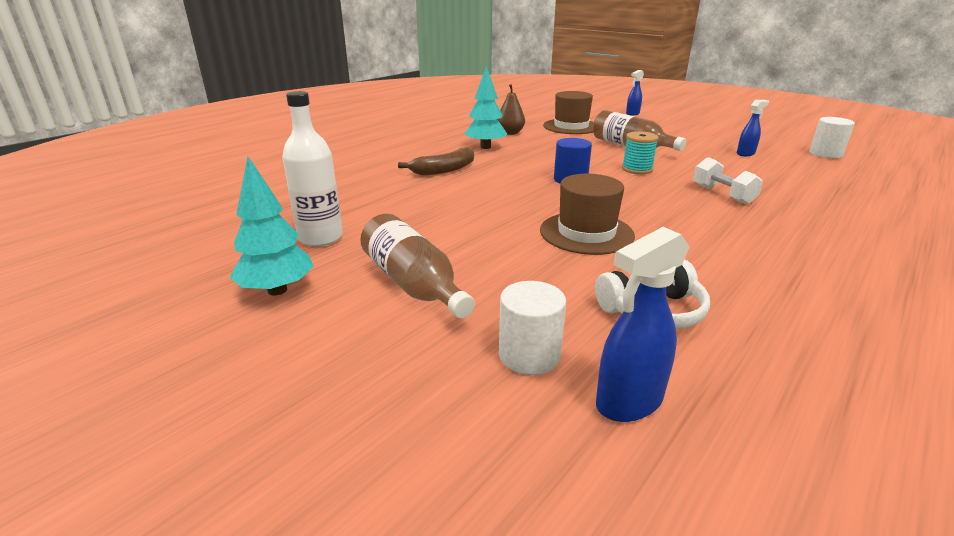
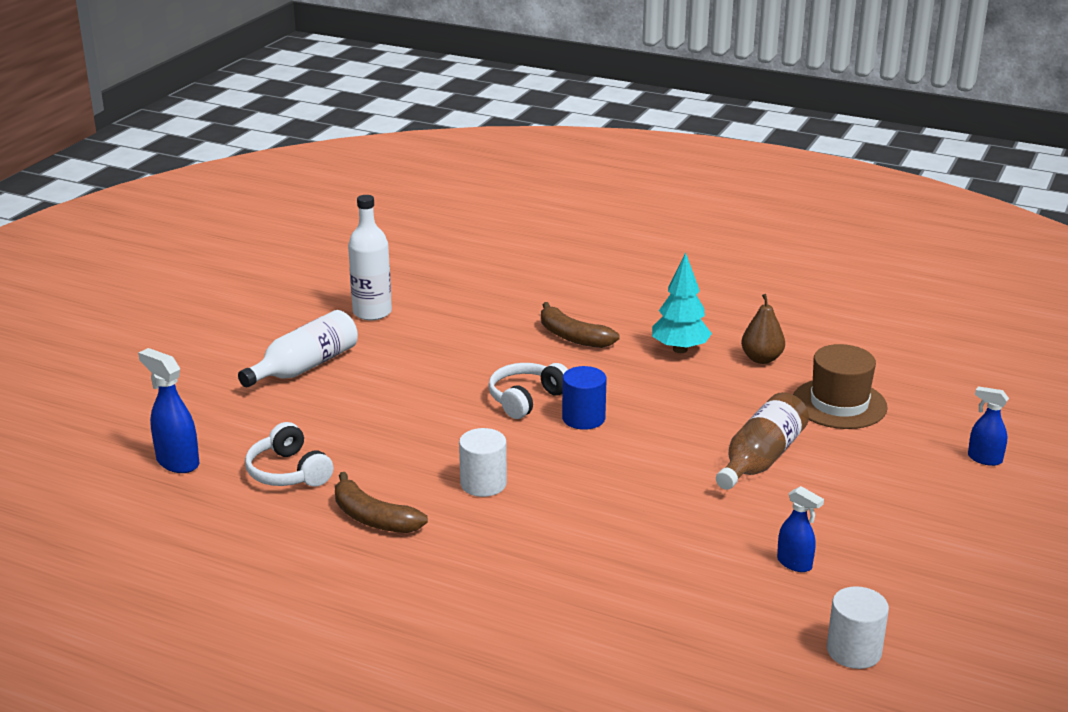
camera: 75 degrees right, 0 degrees up
turquoise tree [230,157,314,296] -> none
brown bottle [361,214,475,318] -> white bottle [238,310,358,387]
white cylinder [499,281,566,375] -> white cylinder moved to [459,428,507,497]
brown hat [540,174,635,255] -> none
turquoise spool [622,131,659,174] -> none
white dumbbell [693,157,763,204] -> none
none -> brown banana [335,472,428,533]
none -> white headphones [488,363,568,419]

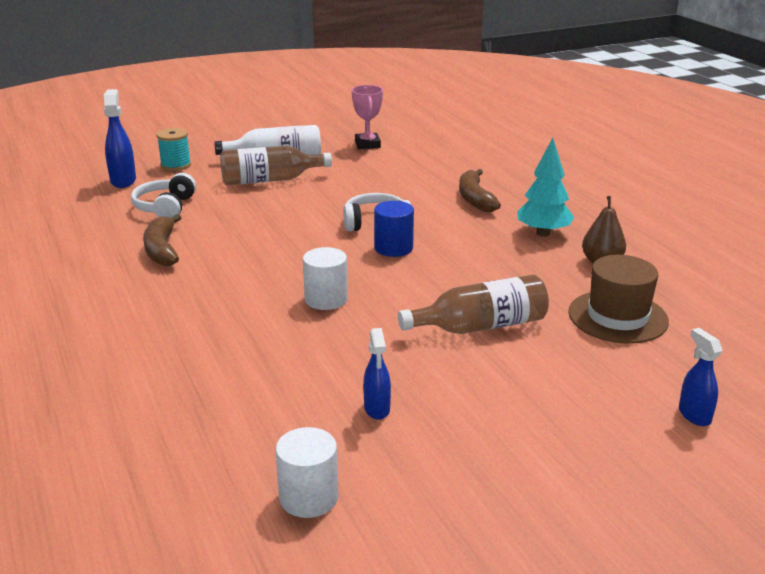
camera: 40 degrees right, 0 degrees up
white bottle [348,195,392,320] -> pink trophy [352,85,383,149]
white cylinder [459,428,507,497] -> white cylinder moved to [303,247,348,310]
none -> turquoise spool [156,128,191,171]
none -> brown bottle [220,146,332,185]

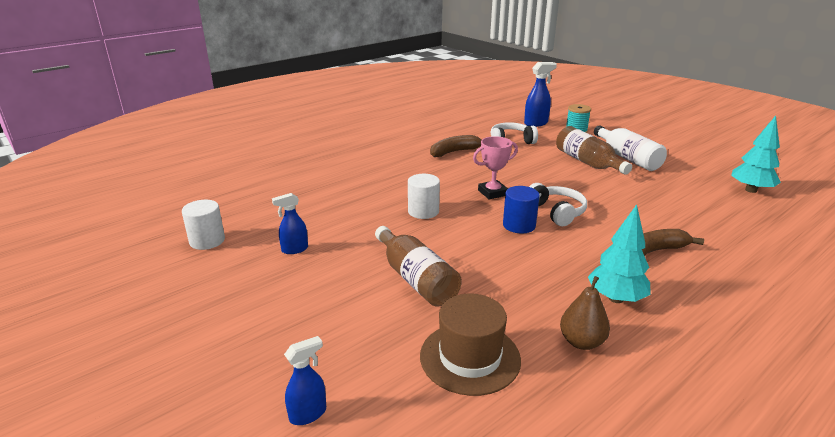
camera: 75 degrees right, 0 degrees up
pink trophy [352,85,383,149] -> pink trophy moved to [473,136,518,200]
none -> turquoise tree [731,115,781,193]

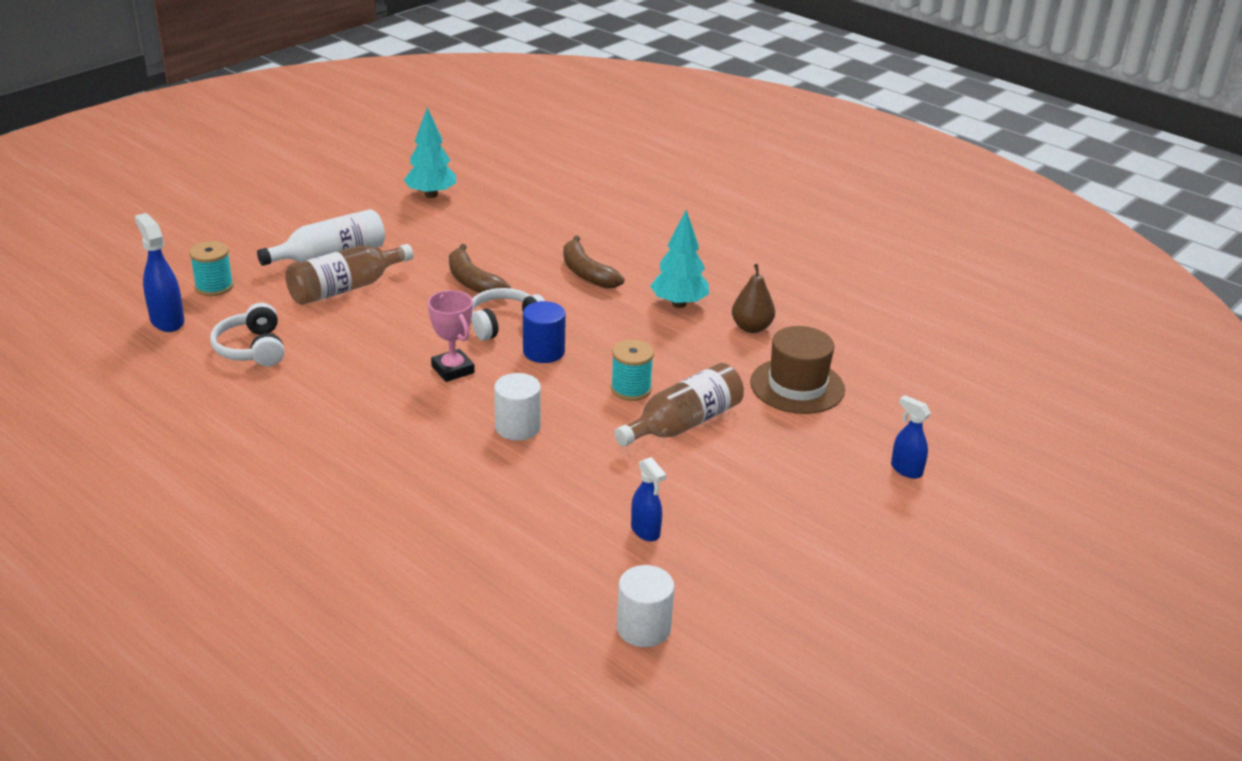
camera: 100 degrees left, 5 degrees up
brown banana [430,135,481,157] -> brown banana moved to [449,244,511,293]
none -> turquoise spool [611,340,654,401]

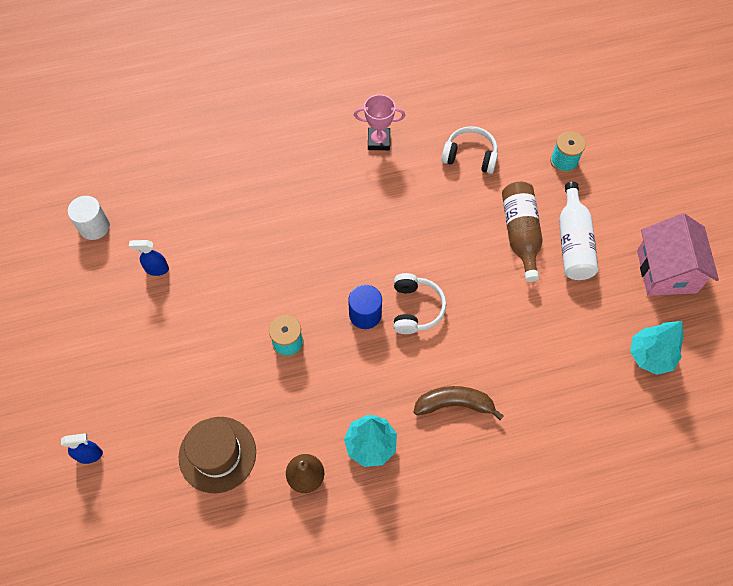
camera: 125 degrees right, 30 degrees up
blue spray bottle [135,213,184,332] -> none
pink trophy [428,290,475,382] -> pink trophy moved to [354,94,405,150]
brown banana [449,244,511,293] -> none
white cylinder [494,373,541,441] -> none
brown bottle [614,363,744,447] -> none
none -> pink house [637,213,719,296]

